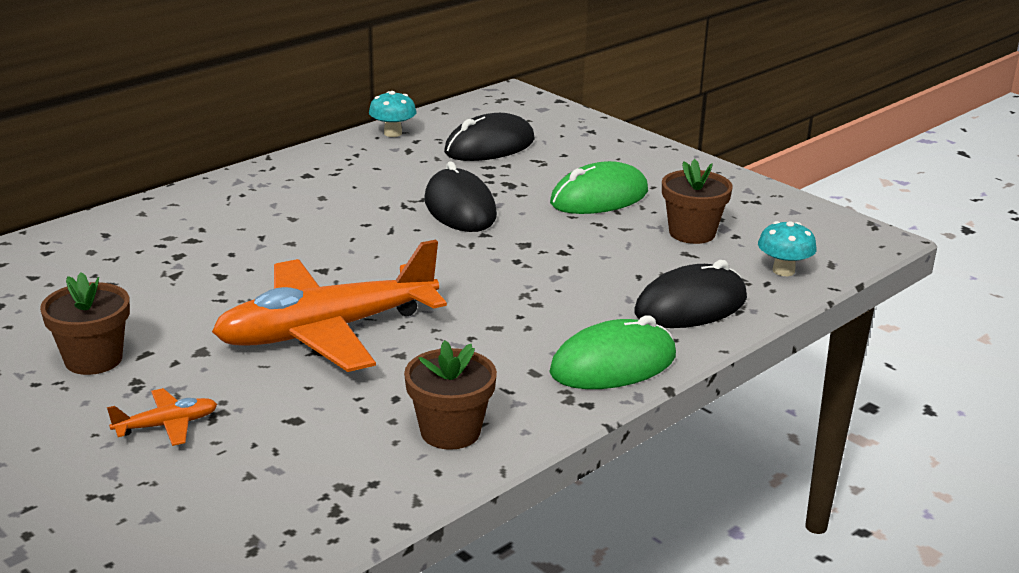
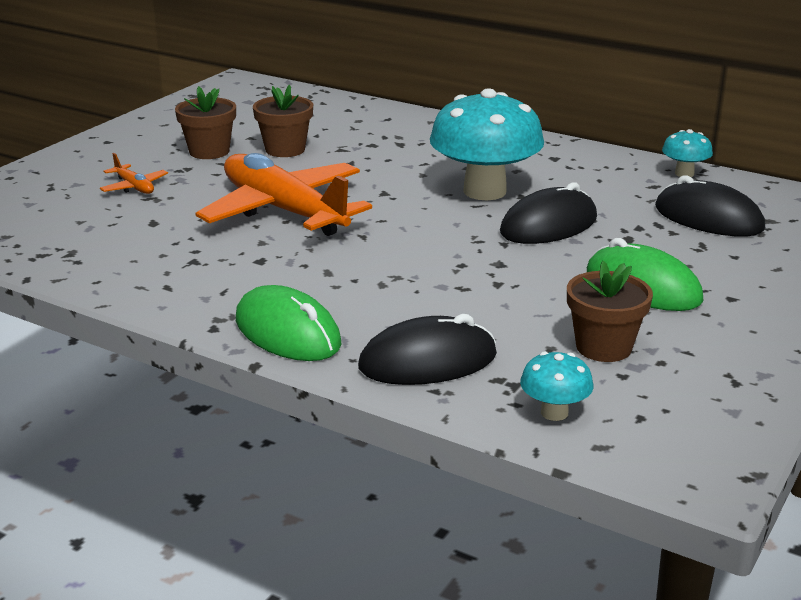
camera: 75 degrees right, 0 degrees up
brown flower pot [404,340,497,450] -> brown flower pot moved to [253,85,313,157]
black mouse [635,260,747,328] -> black mouse turned 60 degrees counterclockwise [358,314,497,385]
none -> turquoise mushroom [430,88,544,200]

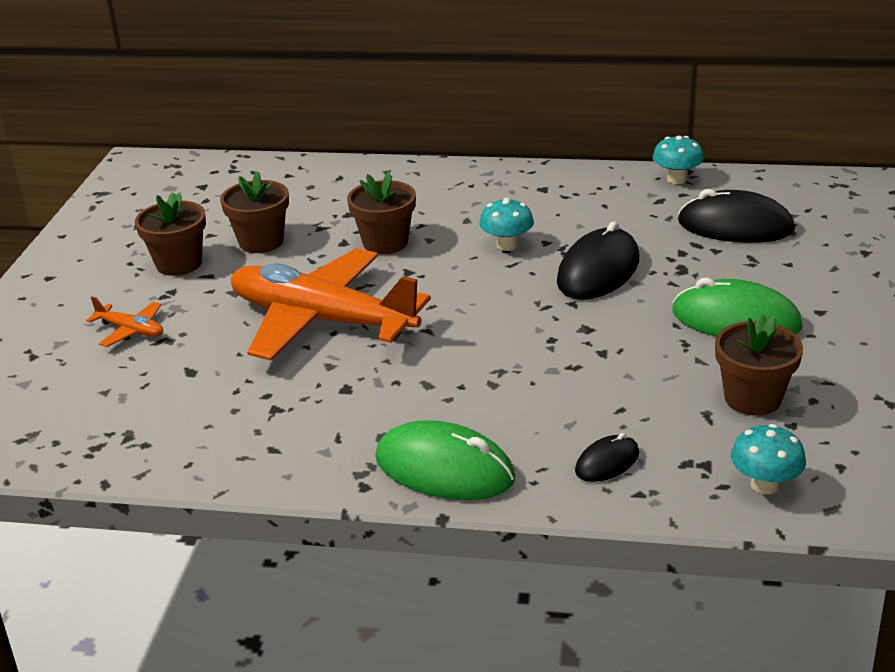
camera: 20 degrees left, 5 degrees up
black mouse [358,314,497,385] -> black mouse [575,433,639,482], size x0.52
turquoise mushroom [430,88,544,200] -> turquoise mushroom [479,198,534,251], size x0.46
none -> brown flower pot [347,172,416,254]

